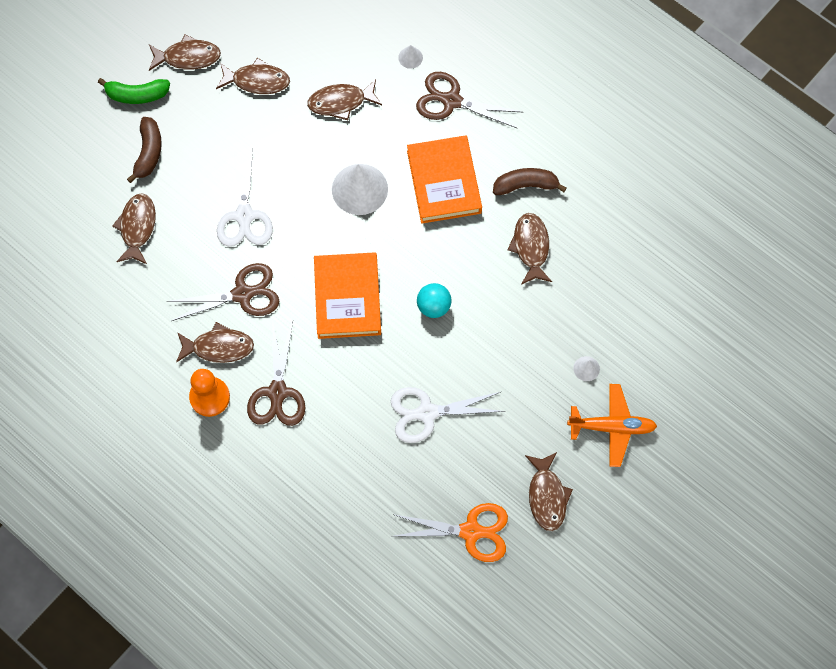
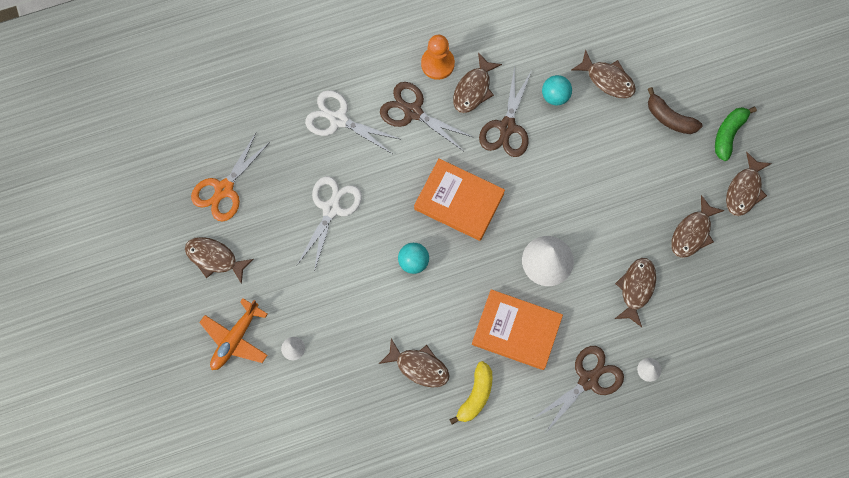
camera: 120 degrees right, 5 degrees up
white scissors [217,148,273,247] -> white scissors moved to [305,90,400,154]
brown banana [493,168,567,195] -> yellow banana [449,361,492,425]
none -> turquoise ball [542,75,572,106]

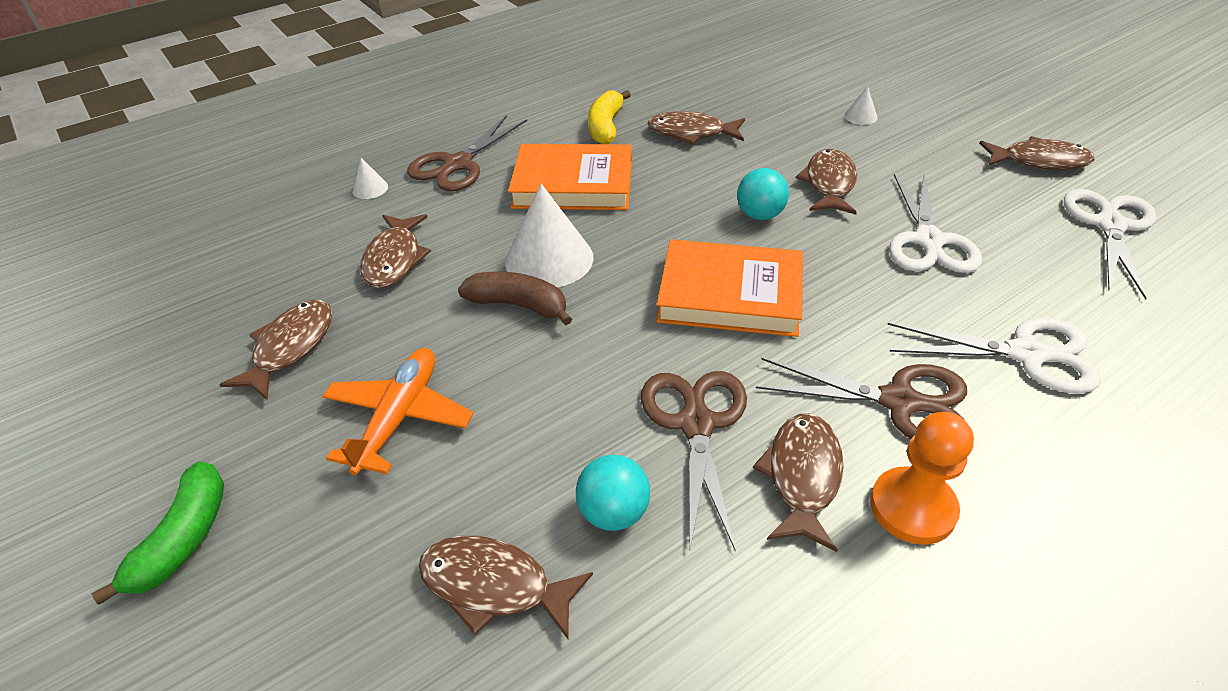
camera: 165 degrees right, 30 degrees down
orange scissors [191,133,271,222] -> white scissors [1064,189,1157,300]
orange plane [199,298,268,370] -> orange plane moved to [322,348,474,475]
brown banana [648,87,702,134] -> brown banana moved to [458,272,572,325]
brown fish [726,152,772,216] -> brown fish moved to [796,149,857,215]

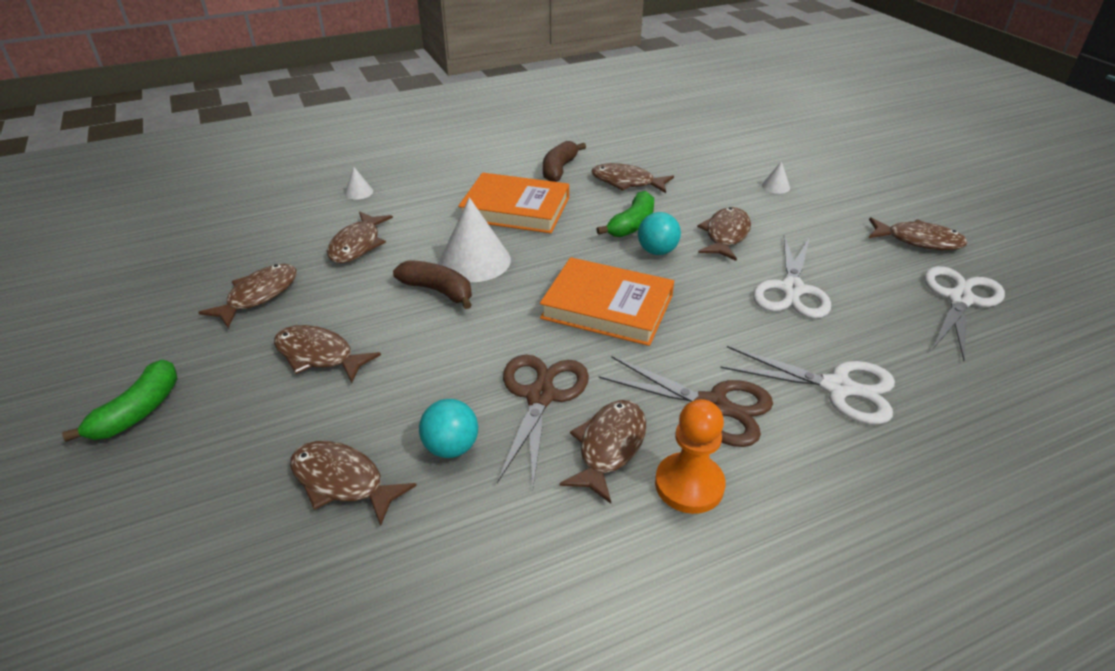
camera: 10 degrees right, 5 degrees down
orange plane [322,348,474,475] -> brown fish [274,325,381,383]
brown scissors [407,115,527,191] -> none
yellow banana [588,90,631,144] -> brown banana [543,141,586,182]
none -> green banana [597,191,654,237]

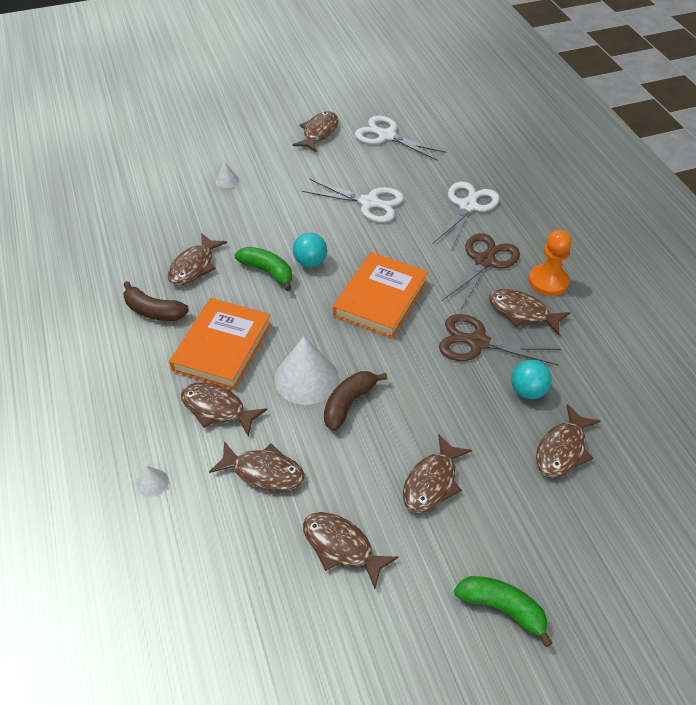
camera: 85 degrees left, 10 degrees up
brown fish [697,207,751,261] -> brown fish moved to [181,382,267,437]

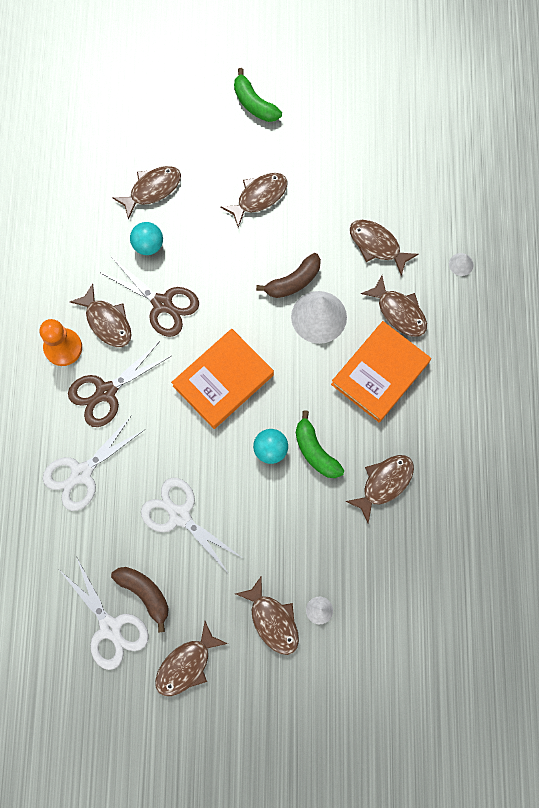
camera: 160 degrees left, 25 degrees up
brown banana [123,281,189,321] -> brown banana moved to [111,567,169,633]
brown fish [303,512,399,589] -> brown fish moved to [236,575,299,655]

